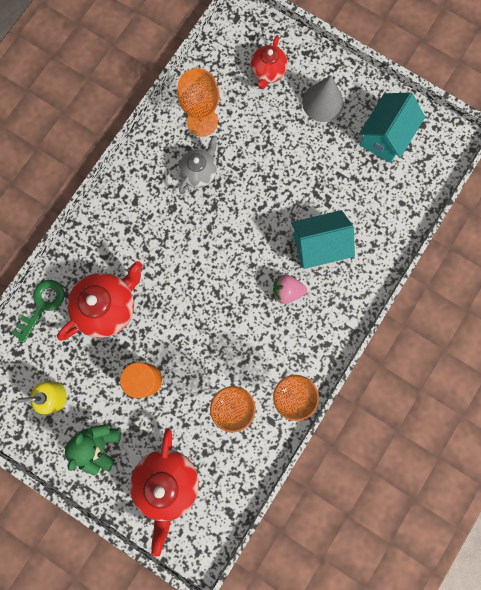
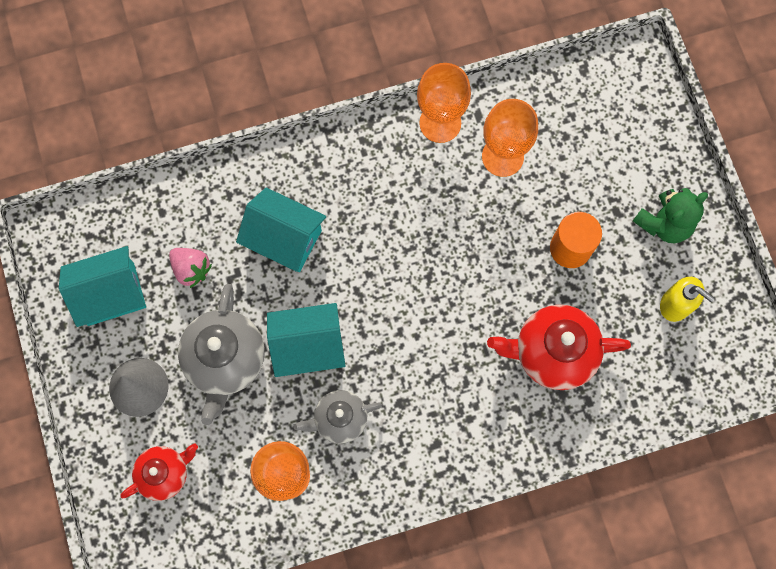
camera: 140 degrees left, 5 degrees down
green key [12,280,65,343] -> none
red teapot [130,428,199,557] -> none
pink strawberry [273,274,307,304] -> pink strawberry moved to [169,248,212,288]
none -> grey teapot [178,284,264,425]
none -> turquoise house [267,303,346,377]

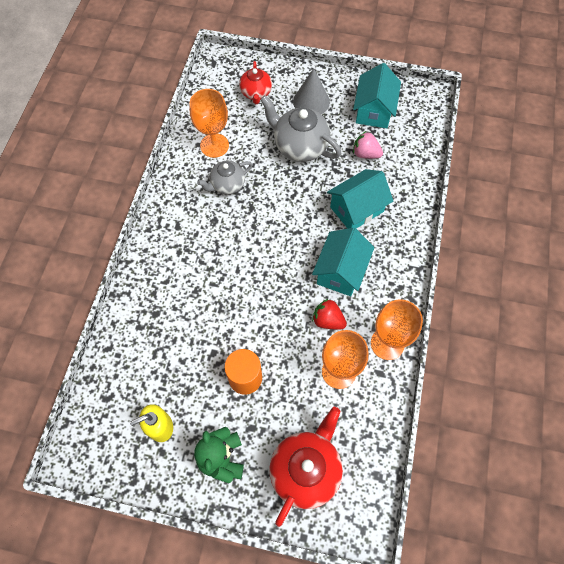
camera: 120 degrees right, 10 degrees down
pink strawberry [169,248,212,288] -> pink strawberry turned 45 degrees clockwise [353,131,383,159]
turquoise house [267,303,346,377] -> turquoise house moved to [312,228,374,296]
grey teapot [293,390,382,444] -> grey teapot turned 135 degrees counterclockwise [197,161,253,195]
red teapot [487,304,631,390] -> red teapot moved to [269,407,343,527]
none -> red strawberry [312,299,347,329]

